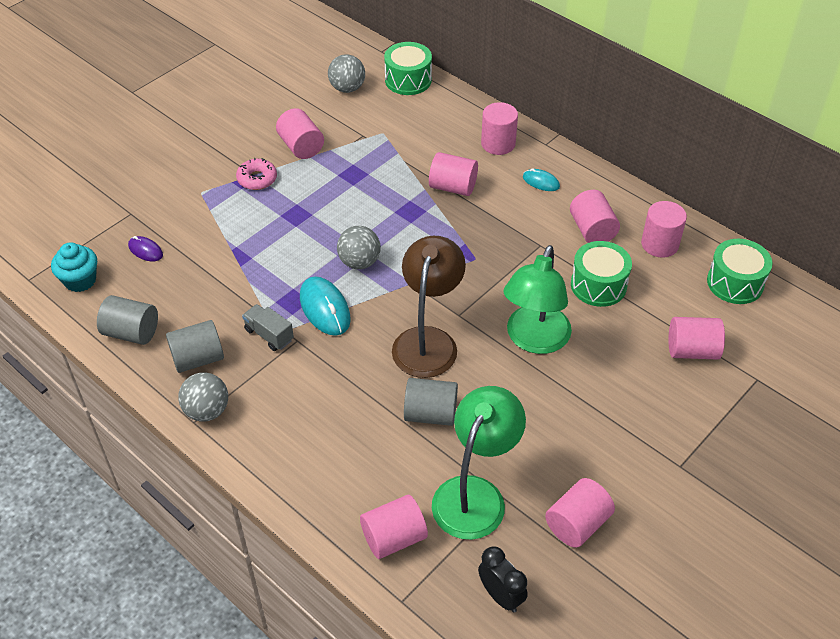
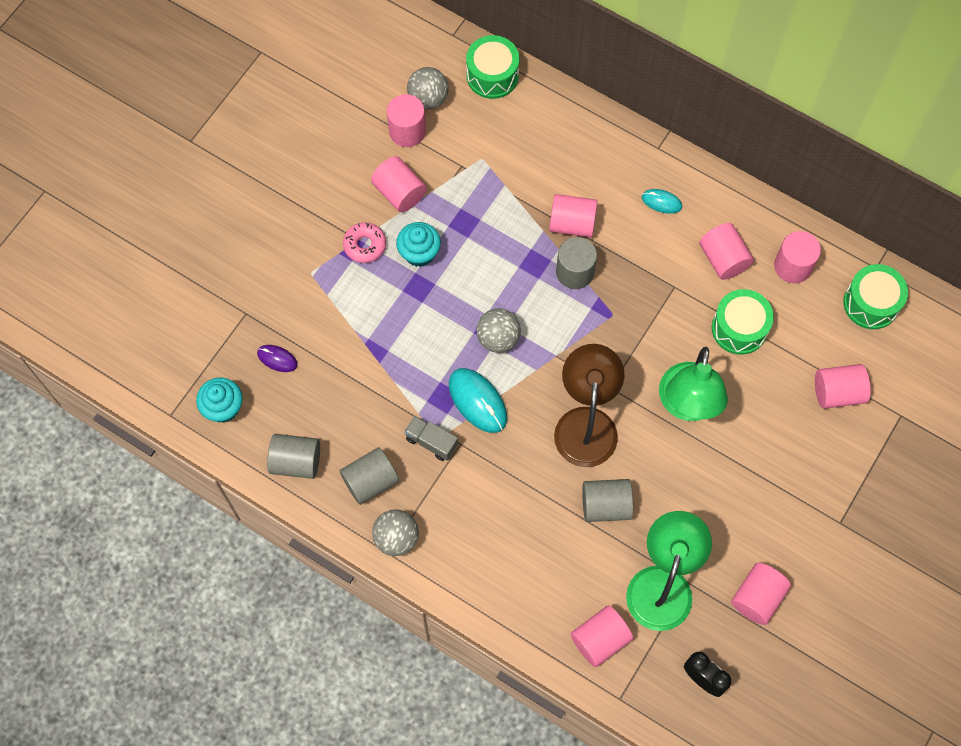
camera: 10 degrees left, 20 degrees up
pink cylinder [481,102,518,155] -> pink cylinder moved to [387,94,426,147]
none -> turquoise cupcake [396,222,441,267]
none -> grey cylinder [556,237,597,289]

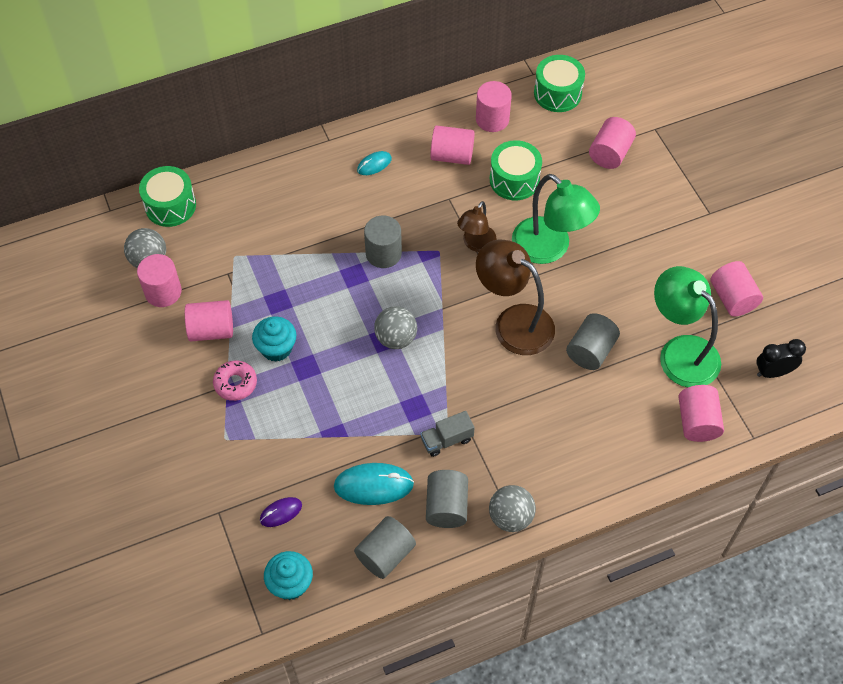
camera: 55 degrees left, 10 degrees down
turquoise mouse [449,368,507,433] -> turquoise mouse moved to [334,463,414,505]
pink cylinder [549,194,597,237] -> none
none -> brown lamp [457,201,496,252]

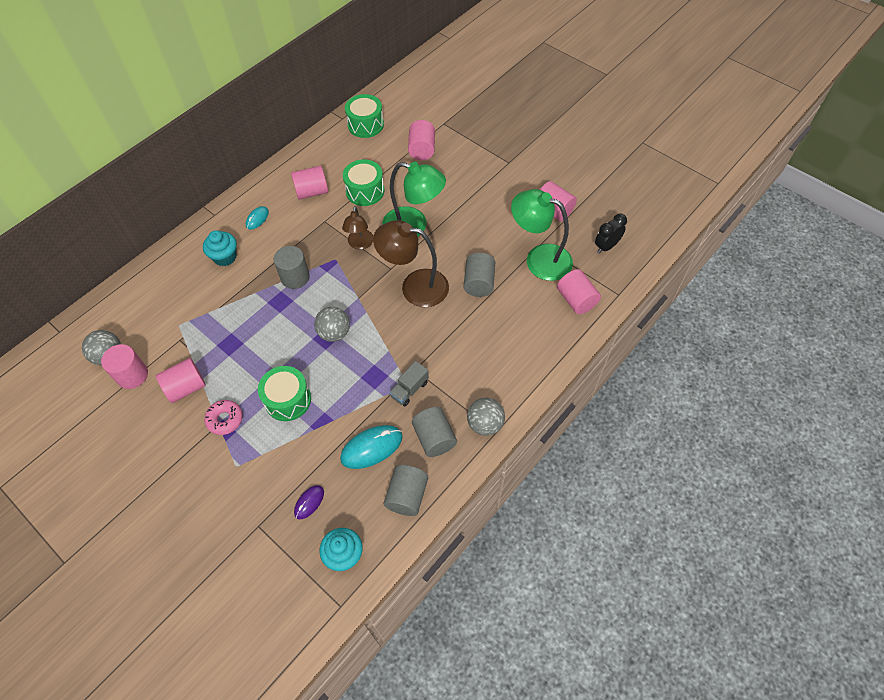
camera: 25 degrees left, 0 degrees up
green drum [139,166,196,227] -> green drum moved to [258,366,311,421]
turquoise cupcake [252,317,296,362] -> turquoise cupcake moved to [203,230,237,266]
pink cylinder [476,81,512,132] -> none

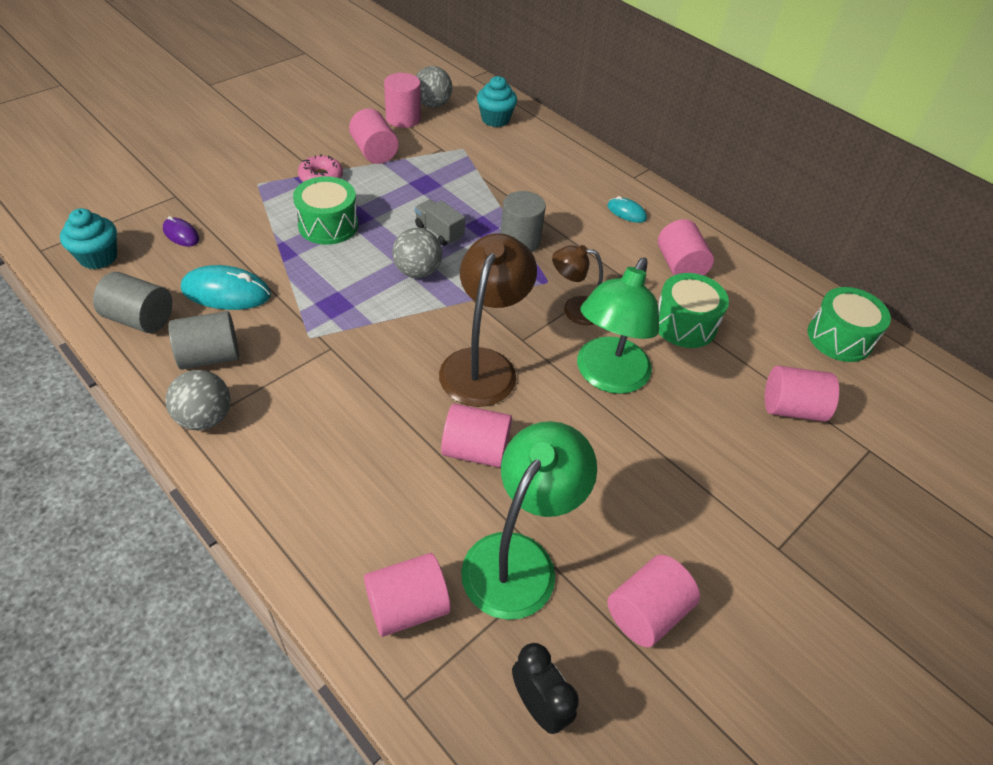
camera: 90 degrees right, 10 degrees down
turquoise cupcake [203,230,237,266] -> turquoise cupcake moved to [477,76,517,127]
turquoise mouse [340,425,403,469] -> turquoise mouse turned 60 degrees counterclockwise [181,265,271,310]
grey truck [389,361,429,406] -> grey truck moved to [415,199,465,246]
grey cylinder [464,253,495,297] -> pink cylinder [441,403,512,468]

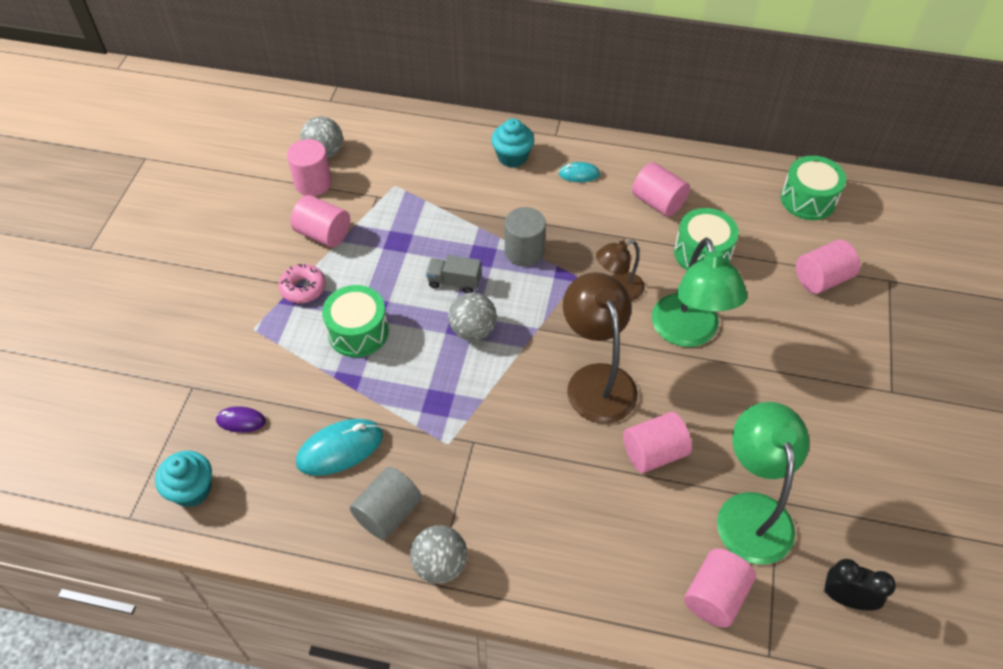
camera: 30 degrees left, 5 degrees up
grey cylinder [93,272,172,333] -> none
turquoise cupcake [477,76,517,127] -> turquoise cupcake moved to [491,118,534,168]
pink cylinder [607,555,700,647] -> none

